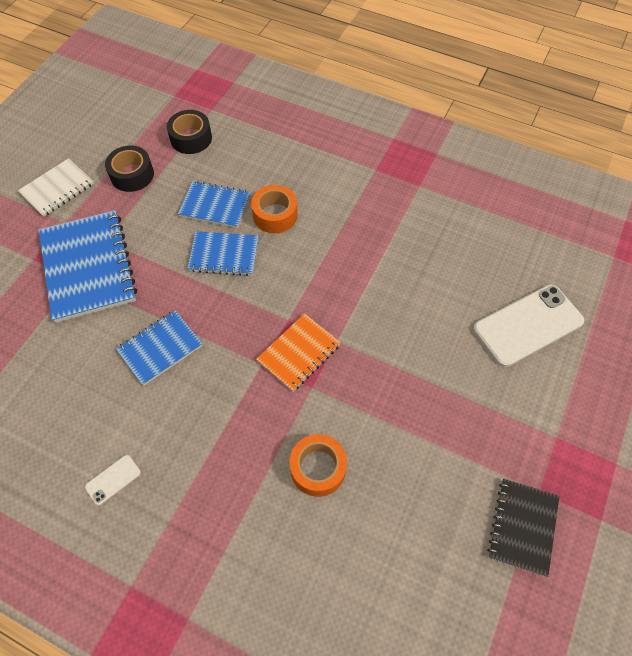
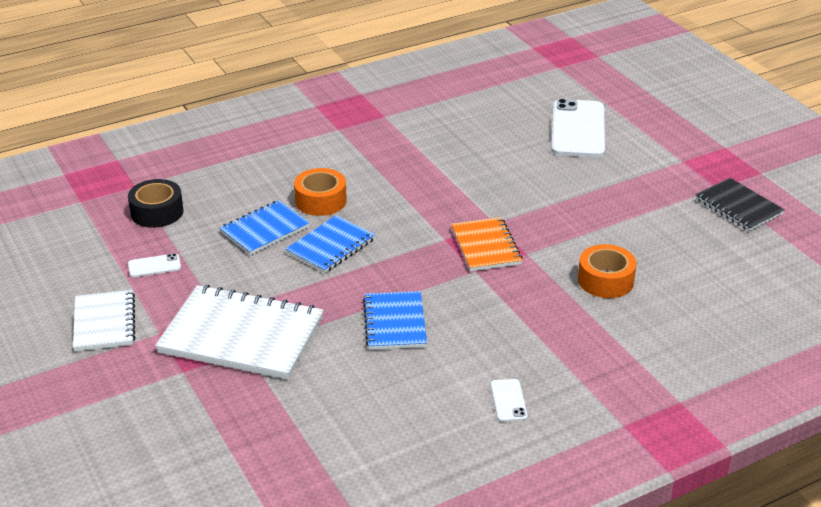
camera: 55 degrees left, 25 degrees down
blue notebook [39,210,137,323] -> white notebook [155,285,324,380]
black tape [105,146,154,192] -> white phone [128,253,181,277]

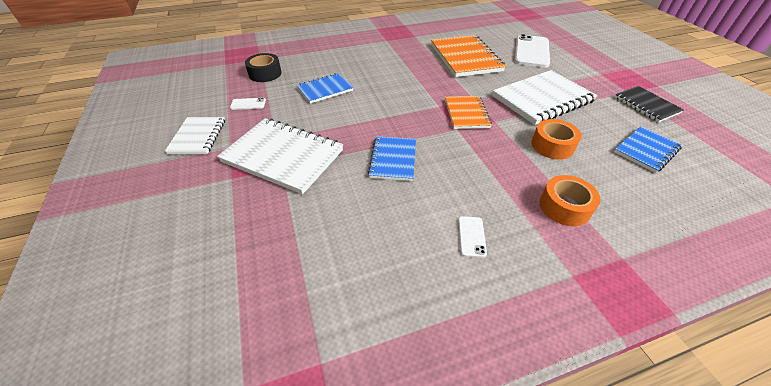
camera: 10 degrees right, 10 degrees up
blue notebook [286,215,375,273] -> blue notebook moved to [614,126,682,173]
orange tape [294,168,347,216] -> orange tape moved to [540,175,601,226]
none -> orange notebook [431,35,506,77]
none -> white notebook [492,70,598,125]

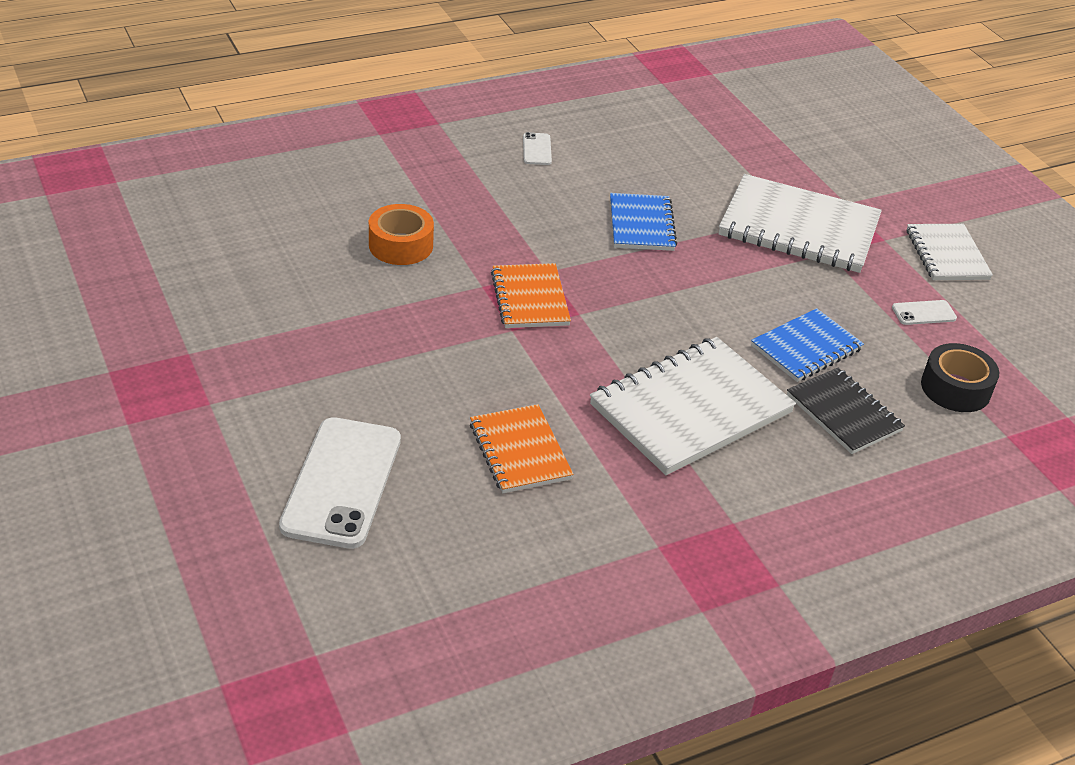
camera: 170 degrees right, 5 degrees down
orange notebook [431,35,506,77] -> orange notebook [470,404,574,493], size x0.59
white notebook [492,70,598,125] -> white notebook moved to [590,337,796,475]
orange tape [540,175,601,226] -> none
blue notebook [614,126,682,173] -> none
black notebook [615,86,684,122] -> black notebook moved to [787,368,905,454]

